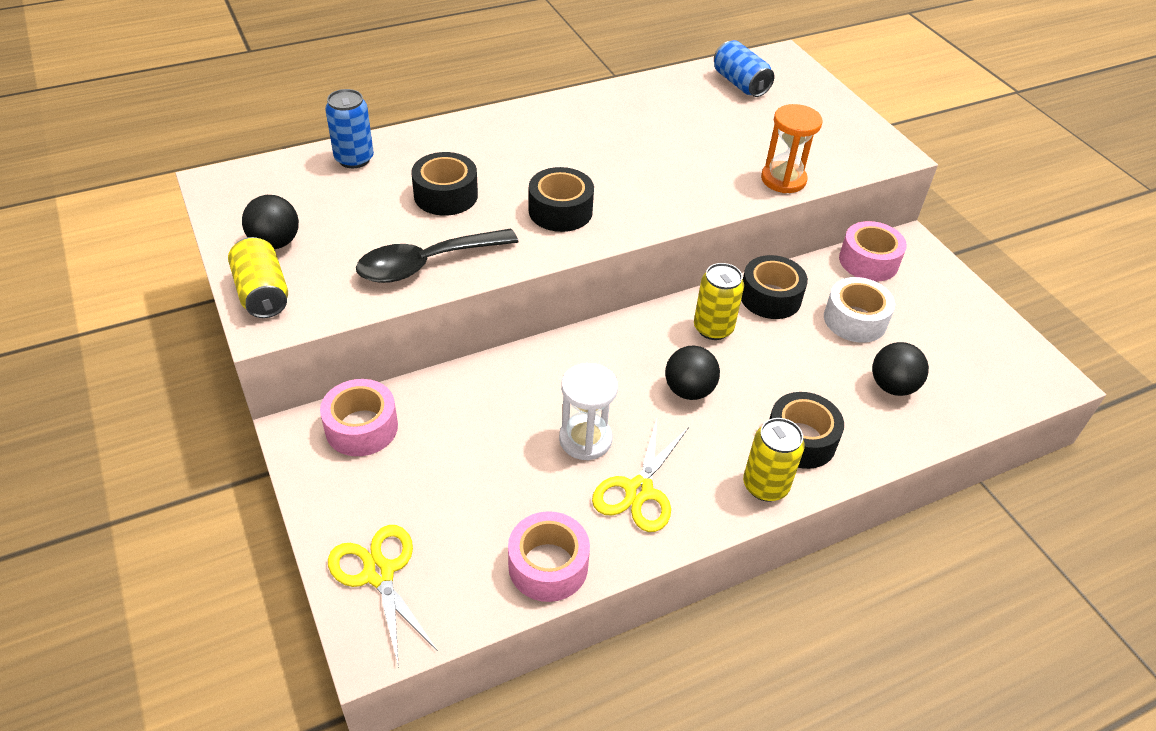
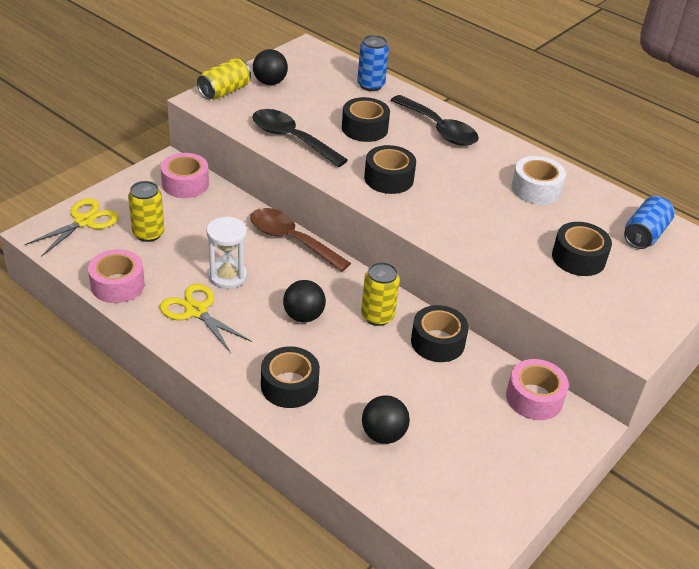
camera: 65 degrees right, 5 degrees down
yellow scissors [592,419,689,532] -> yellow scissors turned 45 degrees clockwise [160,284,252,353]
yellow can [743,418,805,501] -> yellow can moved to [128,181,164,242]
orange hourglass [761,104,823,193] -> none
white tape [824,277,895,343] -> white tape moved to [512,156,566,205]
none -> brown spoon [250,208,351,272]
none -> black spoon [391,95,479,146]
none -> black tape [552,222,612,276]

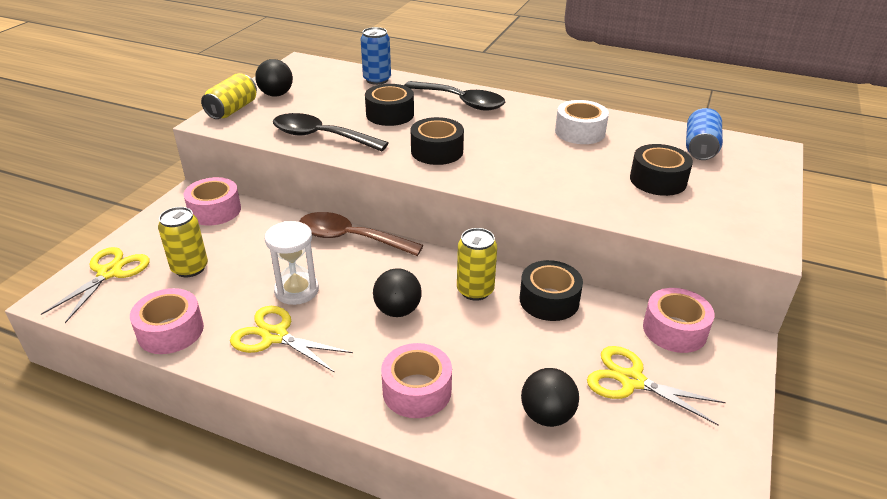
camera: 15 degrees left, 5 degrees down
black tape [261,346,320,408] -> pink tape [381,343,452,418]
none -> yellow scissors [587,346,726,426]

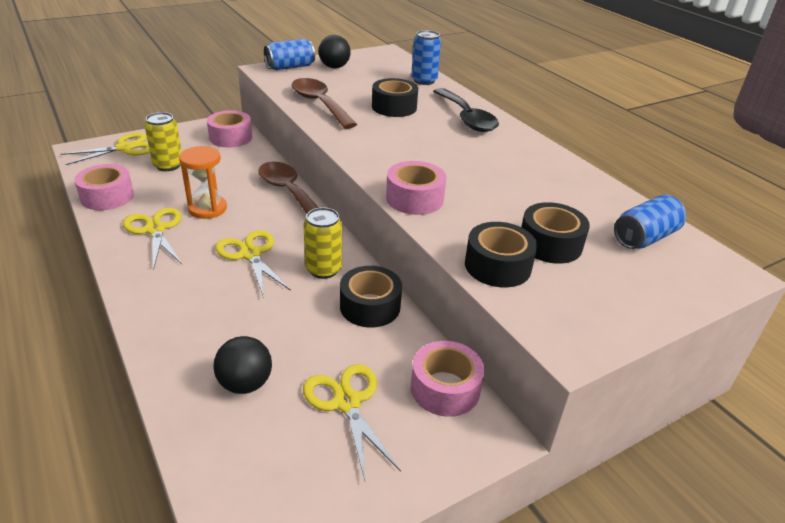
camera: 35 degrees right, 0 degrees up
yellow can [201,73,257,119] -> blue can [264,39,315,70]
white hourglass [265,221,319,305] -> orange hourglass [179,146,227,219]
black spoon [273,113,388,151] -> brown spoon [291,78,357,129]
black ball [373,269,422,317] -> yellow scissors [215,230,291,298]
pink tape [381,343,452,418] -> pink tape moved to [386,161,447,215]
black tape [411,117,464,165] -> black tape moved to [465,222,537,287]
white tape [555,100,609,144] -> none

